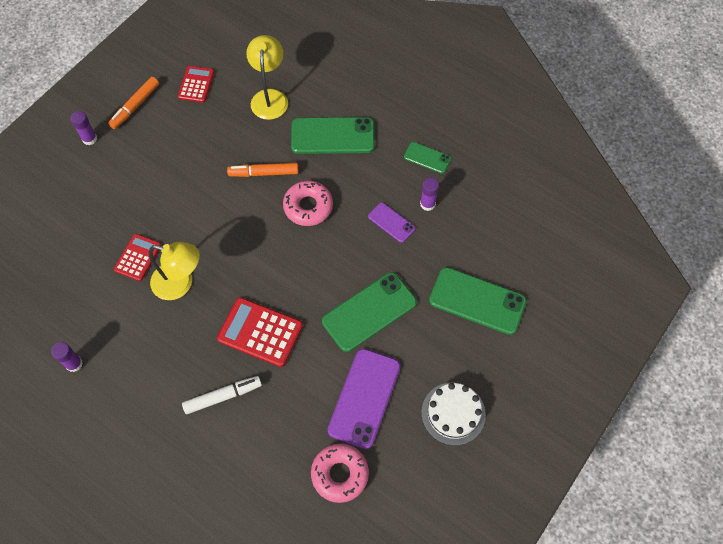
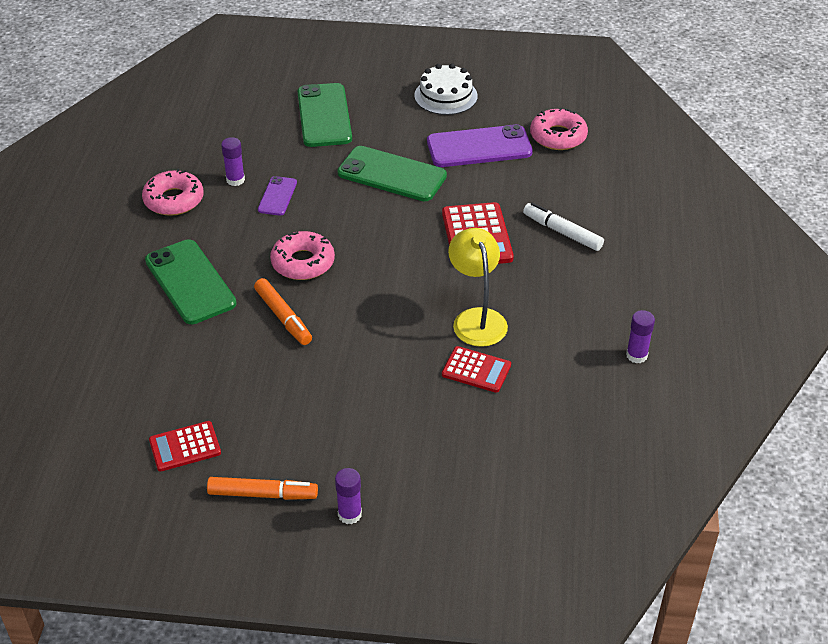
camera: 120 degrees left, 20 degrees down
red calculator [114,234,161,281] -> red calculator turned 150 degrees counterclockwise [442,346,511,393]
yellow lamp [246,35,288,120] -> none
green phone [404,142,451,174] -> pink donut [142,169,204,216]

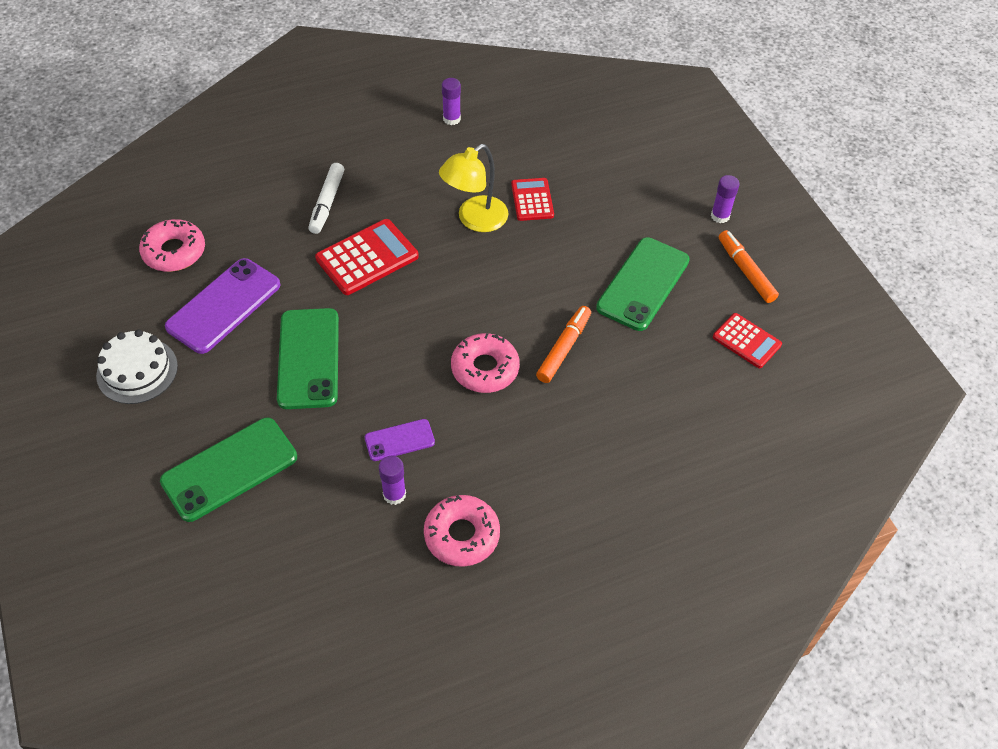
camera: 120 degrees left, 10 degrees up
green phone [145,239,237,324] -> green phone moved to [596,237,690,331]
purple phone [427,124,533,167] -> purple phone turned 75 degrees clockwise [165,258,281,354]

